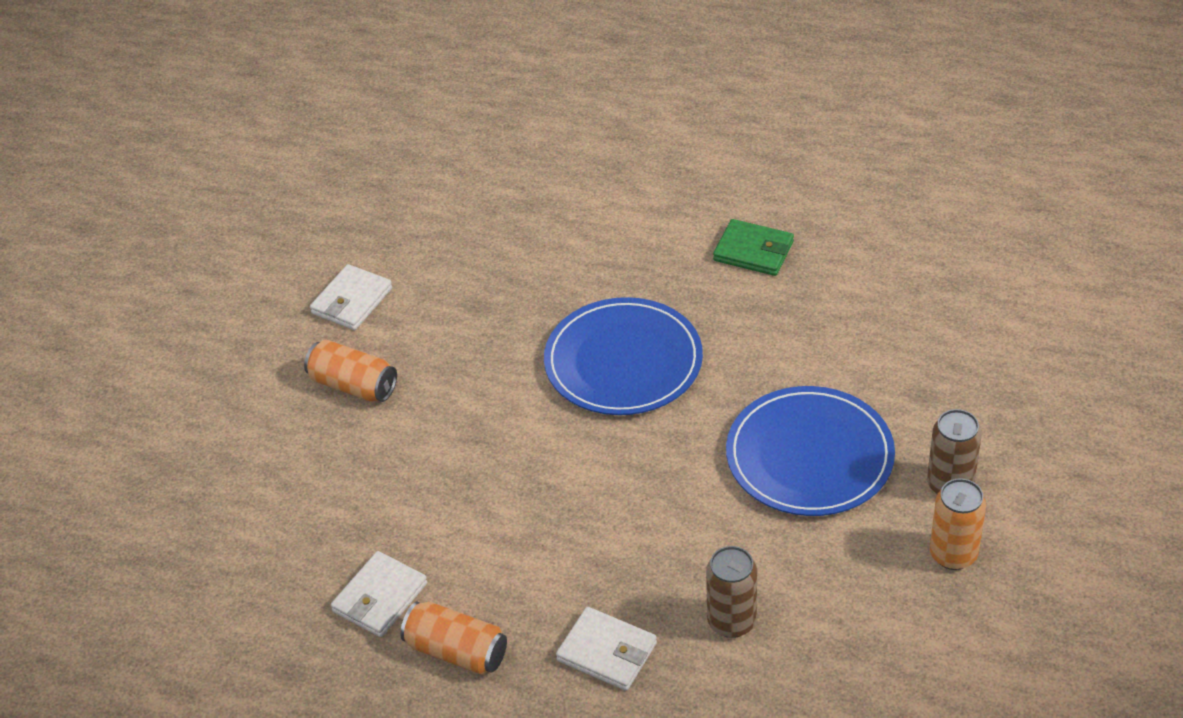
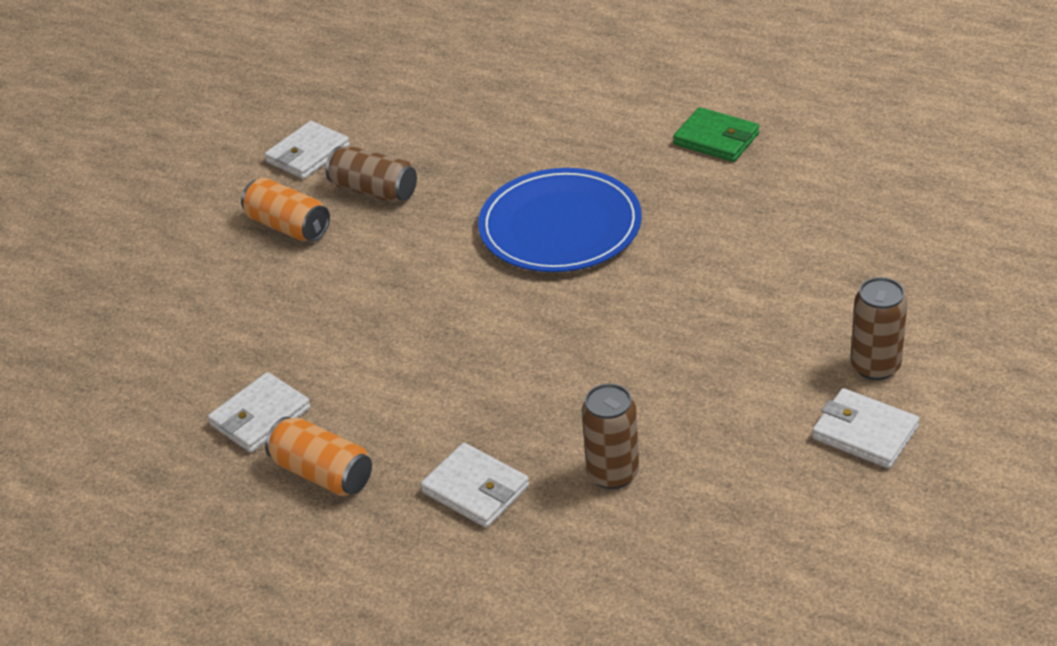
camera: 10 degrees right, 5 degrees down
blue plate [726,386,895,516] -> none
orange can [930,478,986,570] -> white wallet [812,388,919,468]
none -> brown can [325,146,417,203]

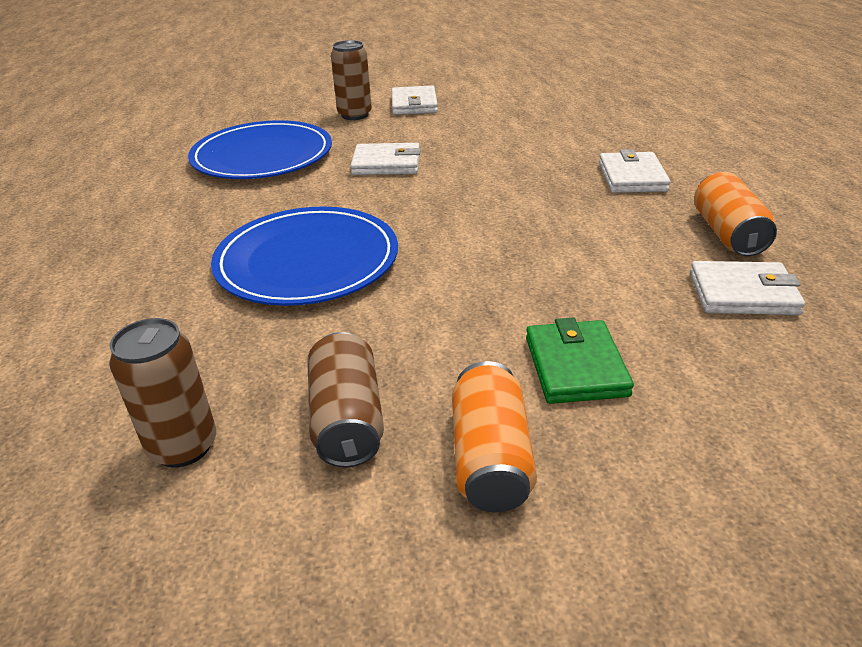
camera: 130 degrees left, 5 degrees down
white wallet [264,121,350,179] -> white wallet moved to [350,143,421,175]
brown can [581,383,639,489] -> brown can moved to [109,318,216,468]
green wallet [673,107,759,162] -> green wallet moved to [526,318,634,404]
none -> blue plate [188,120,332,179]

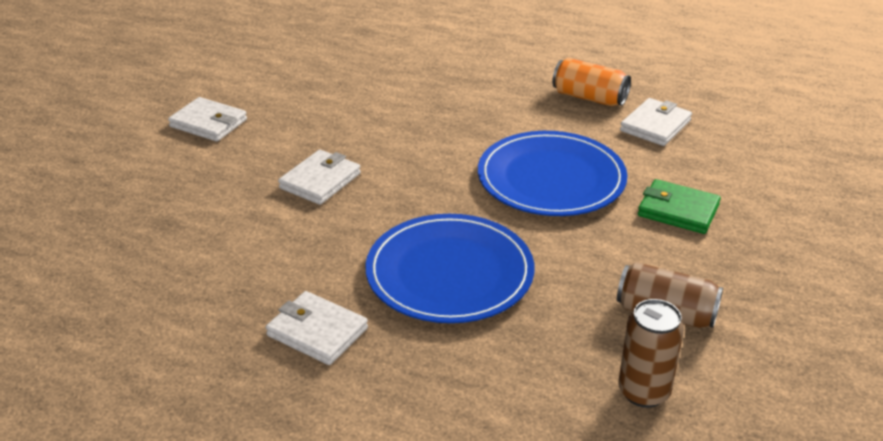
camera: 60 degrees left, 0 degrees up
blue plate [188,120,332,179] -> blue plate moved to [478,131,627,216]
brown can [331,40,372,120] -> none
orange can [452,361,537,512] -> none
white wallet [599,149,671,193] -> white wallet moved to [266,291,368,365]

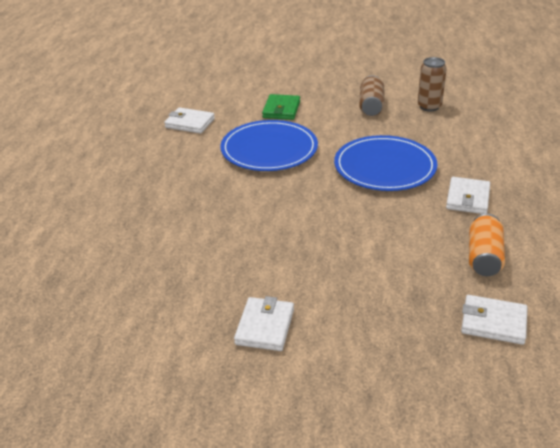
camera: 105 degrees left, 0 degrees up
white wallet [278,150,361,205] -> white wallet moved to [461,295,527,345]
orange can [552,58,631,106] -> orange can moved to [469,214,505,276]

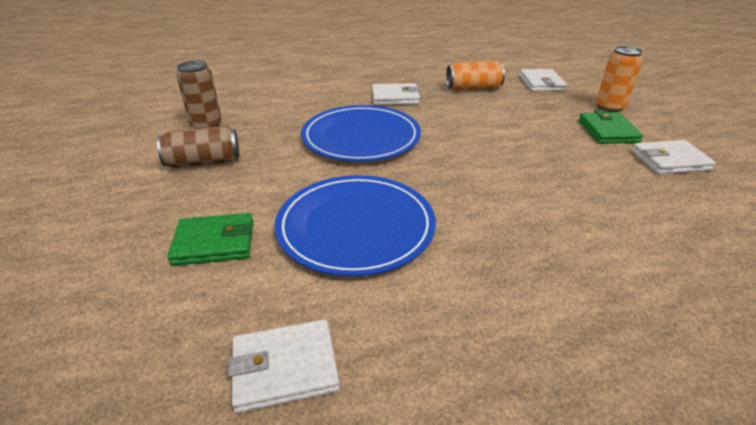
camera: 110 degrees left, 0 degrees up
white wallet [164,107,215,134] -> white wallet turned 75 degrees clockwise [228,319,340,414]
none -> green wallet [579,110,643,144]
none -> orange can [596,46,643,112]

